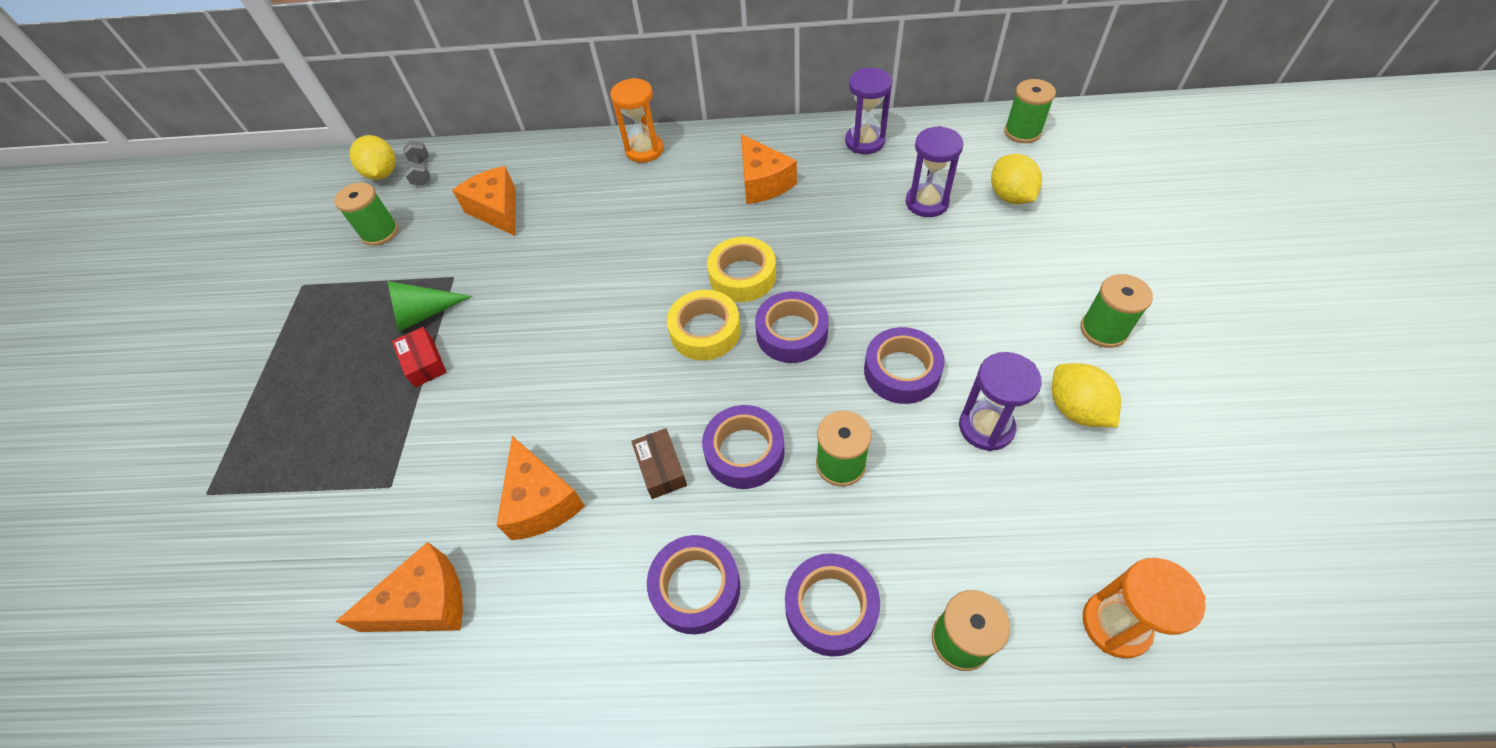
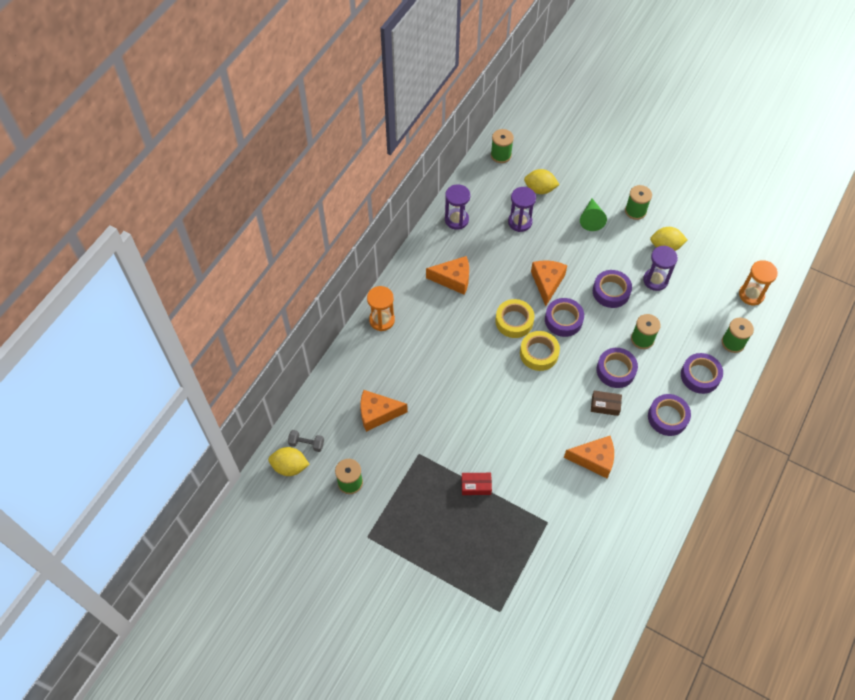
camera: 65 degrees left, 5 degrees up
orange cheese [335,542,463,632] -> orange cheese moved to [531,260,567,306]
green cone [387,281,472,332] -> green cone moved to [580,199,607,231]

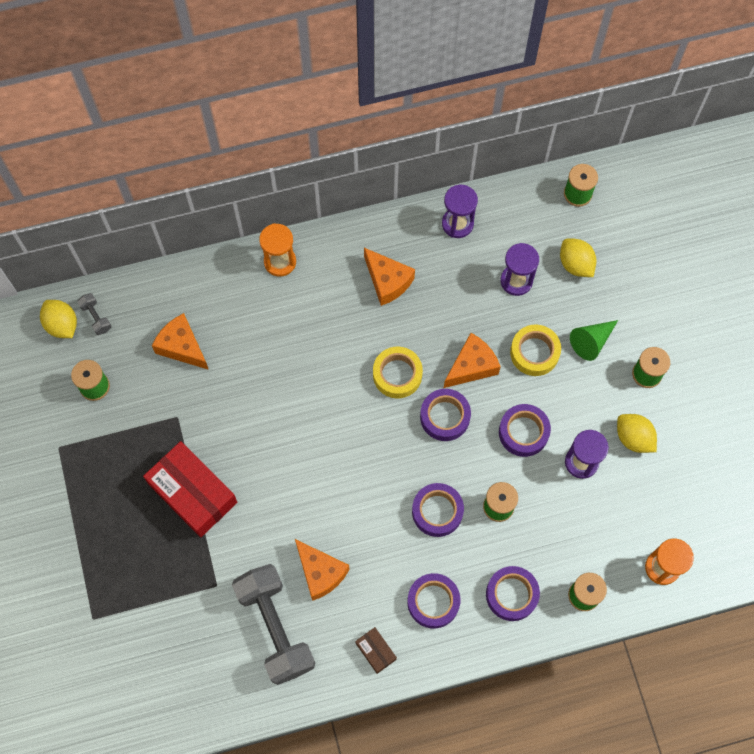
camera: 45 degrees right, 10 degrees up
red box [462,473,492,495] -> red box [143,441,237,537], size x2.17
yellow tape [520,331,560,371] -> yellow tape moved to [510,325,561,376]
brown box [591,391,622,416] -> brown box moved to [355,627,397,674]
none -> grey dumbbell [232,564,315,685]

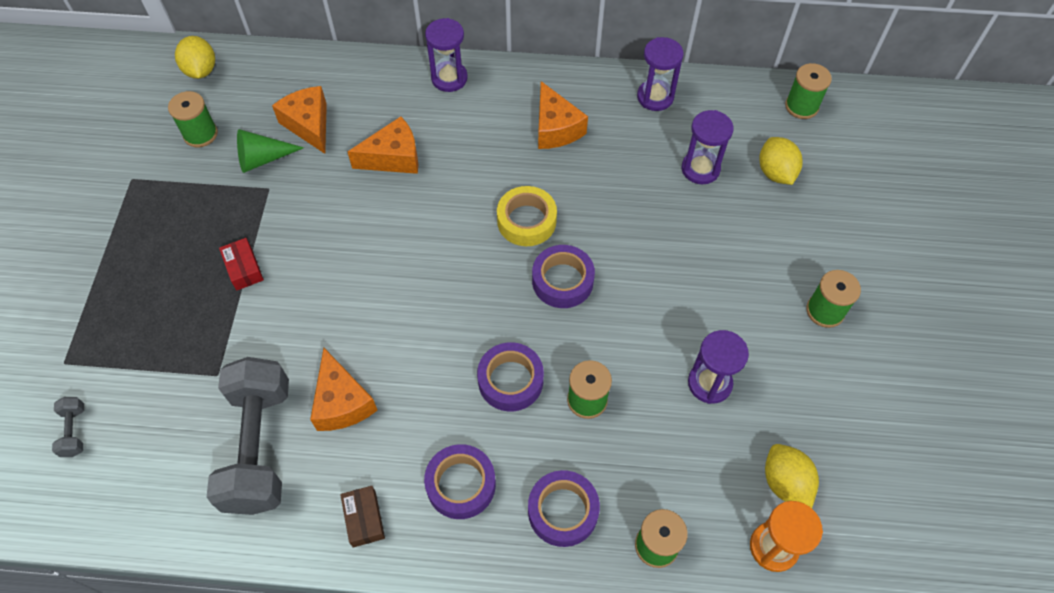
camera: 20 degrees right, 10 degrees down
grey dumbbell [77,293,112,335] -> grey dumbbell moved to [52,397,84,457]
red box [143,441,237,537] -> red box [219,238,264,290], size x0.46
orange hourglass [259,223,296,277] -> purple hourglass [425,18,468,92]
orange cheese [444,333,500,388] -> orange cheese moved to [348,116,418,174]
purple tape [499,404,551,457] -> none
yellow tape [510,325,561,376] -> none
green cone [570,320,618,361] -> green cone moved to [237,129,304,173]
yellow lemon [617,414,657,453] -> yellow lemon moved to [765,444,819,508]

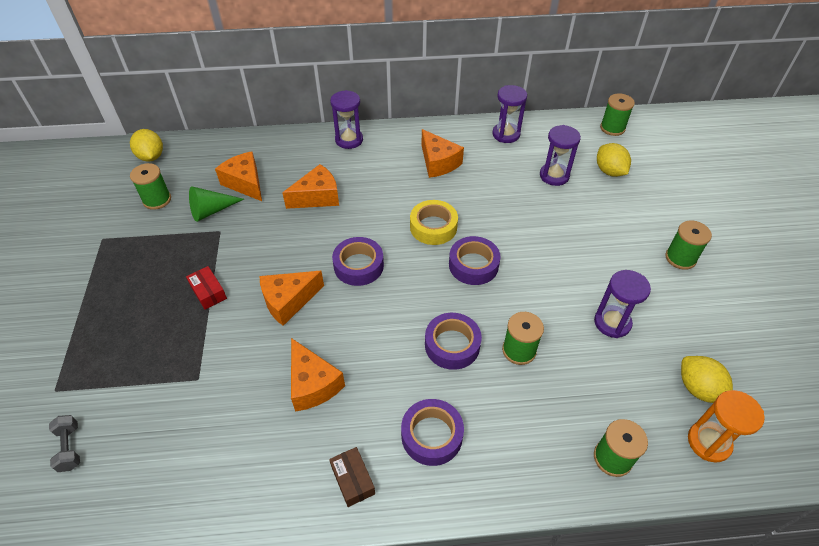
camera: 10 degrees left, 10 degrees down
grey dumbbell [207,357,289,515] -> none
purple tape [528,470,600,547] -> purple tape moved to [332,237,384,286]
none -> orange cheese [260,271,324,326]

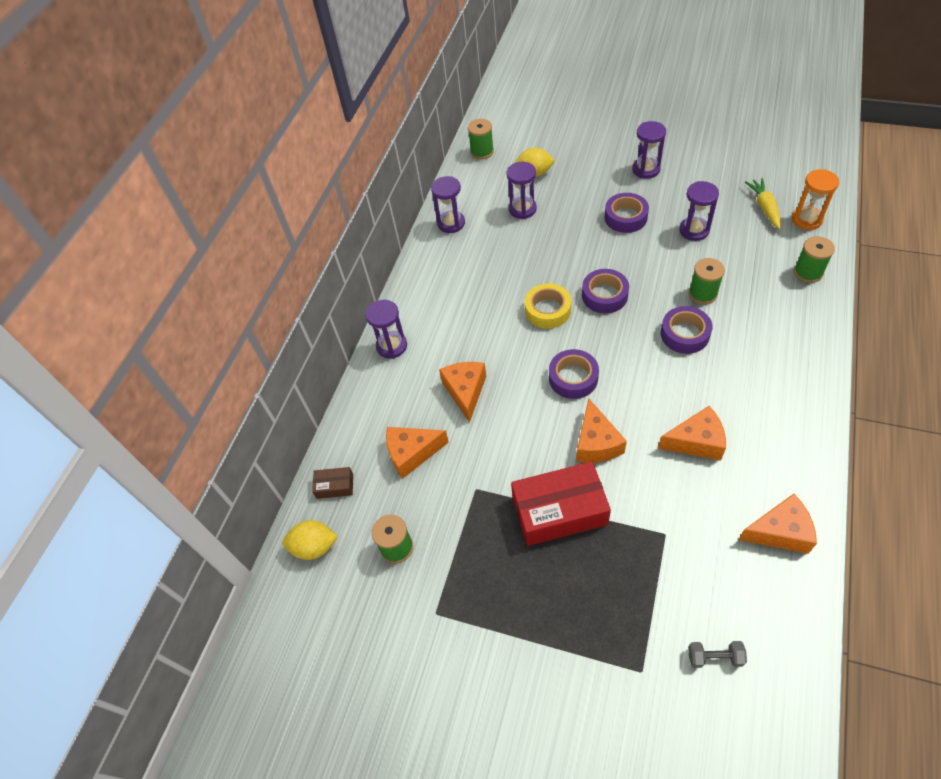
camera: 60 degrees left, 5 degrees up
red box [186,266,227,310] -> red box [511,461,611,546], size x2.17
green cone [189,186,244,222] -> none
brown box [329,447,375,507] -> brown box moved to [312,467,353,499]
purple tape [401,399,464,466] -> purple tape moved to [604,193,649,233]
orange cheese [422,129,464,178] -> orange cheese moved to [738,494,817,554]
green spool [665,220,712,270] -> purple hourglass [632,121,666,179]
yellow lemon [681,356,733,403] -> yellow carrot [745,178,781,229]

